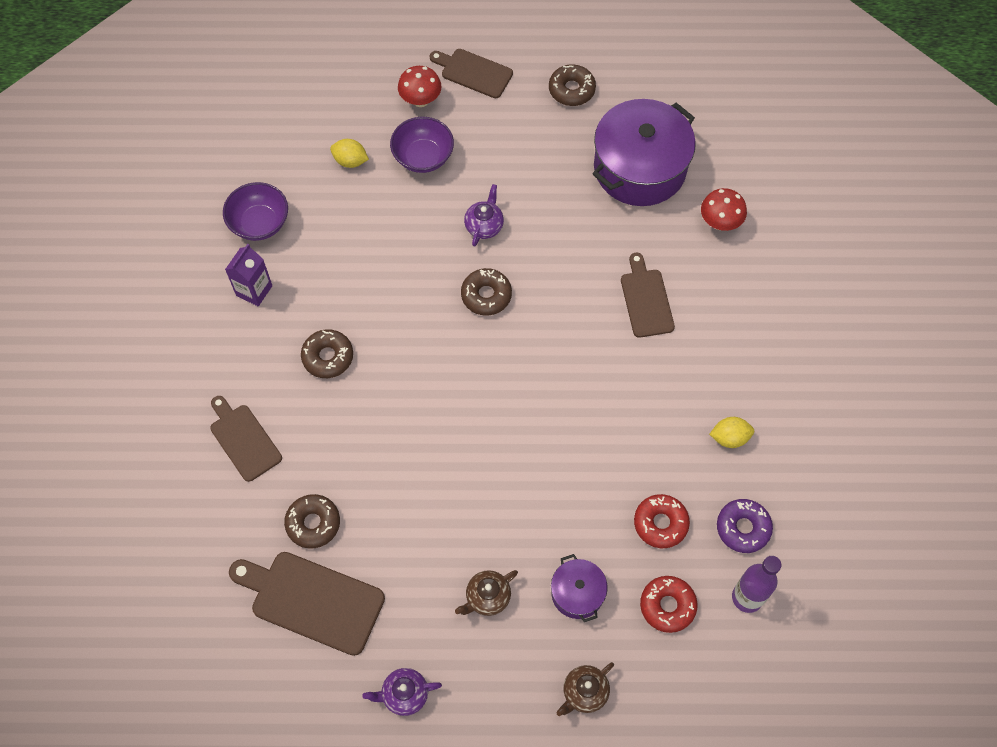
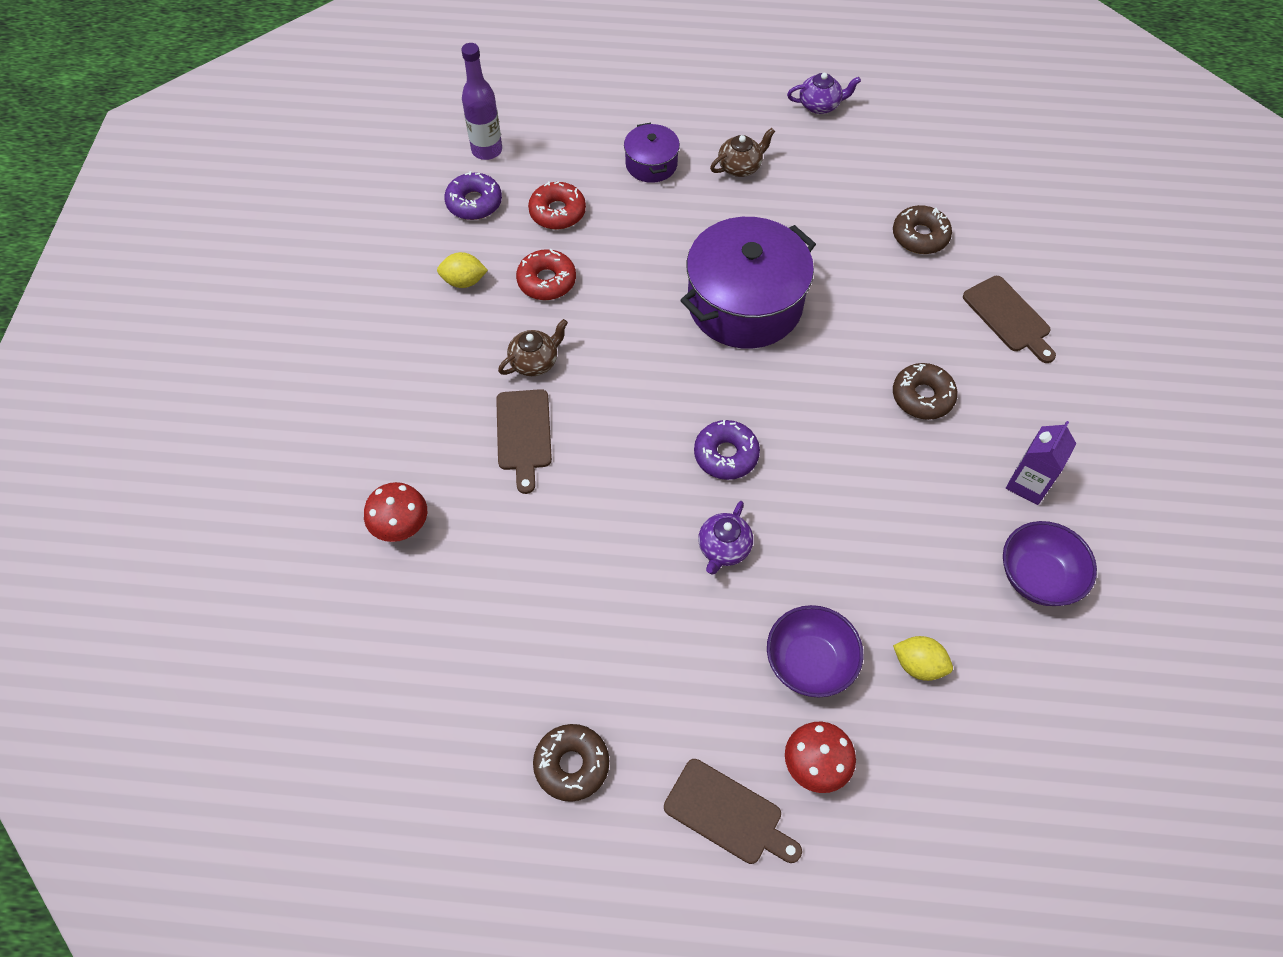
camera: 175 degrees left, 5 degrees down
brown cutting board [229,552,385,656] -> none
brown donut [461,268,512,316] -> purple donut [694,420,760,480]
brown teapot [556,662,614,716] -> brown teapot moved to [498,319,568,376]
purple pot [593,99,696,206] -> purple pot moved to [680,217,816,348]
red donut [640,576,697,633] -> red donut moved to [516,249,576,300]

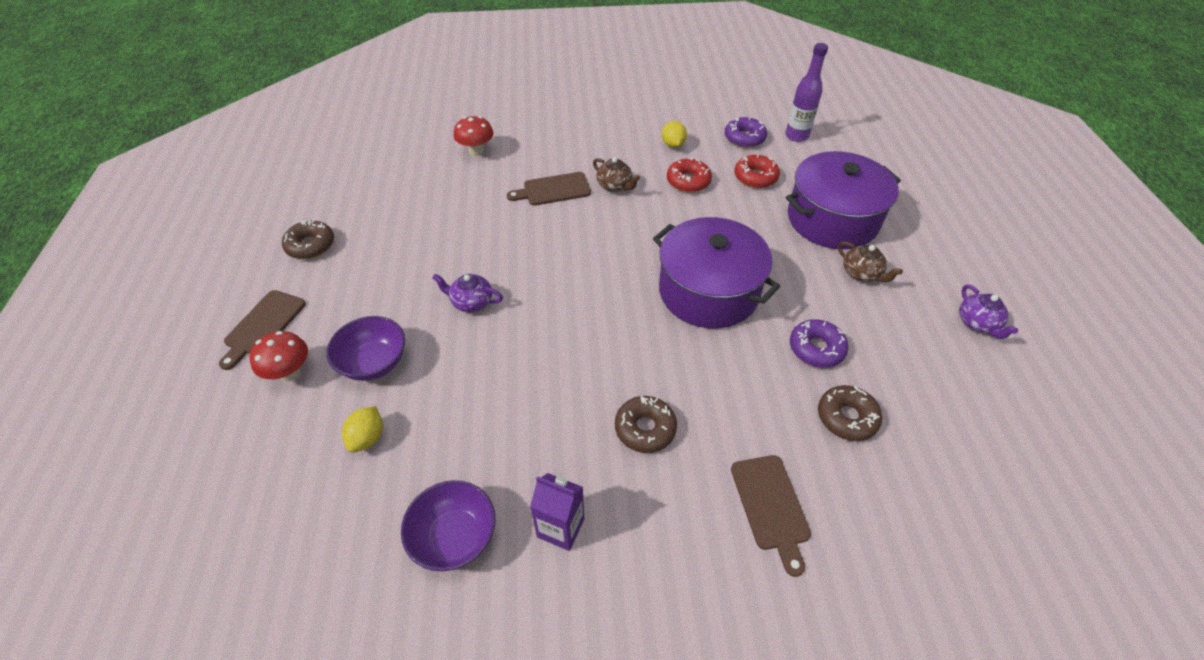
camera: 80 degrees right, 10 degrees down
purple pot [624,123,680,183] -> purple pot [786,151,901,249], size x2.04
purple donut [694,420,760,480] -> purple donut moved to [790,319,848,368]
brown cutting board [963,276,1056,363] -> brown cutting board turned 60 degrees counterclockwise [731,455,811,577]

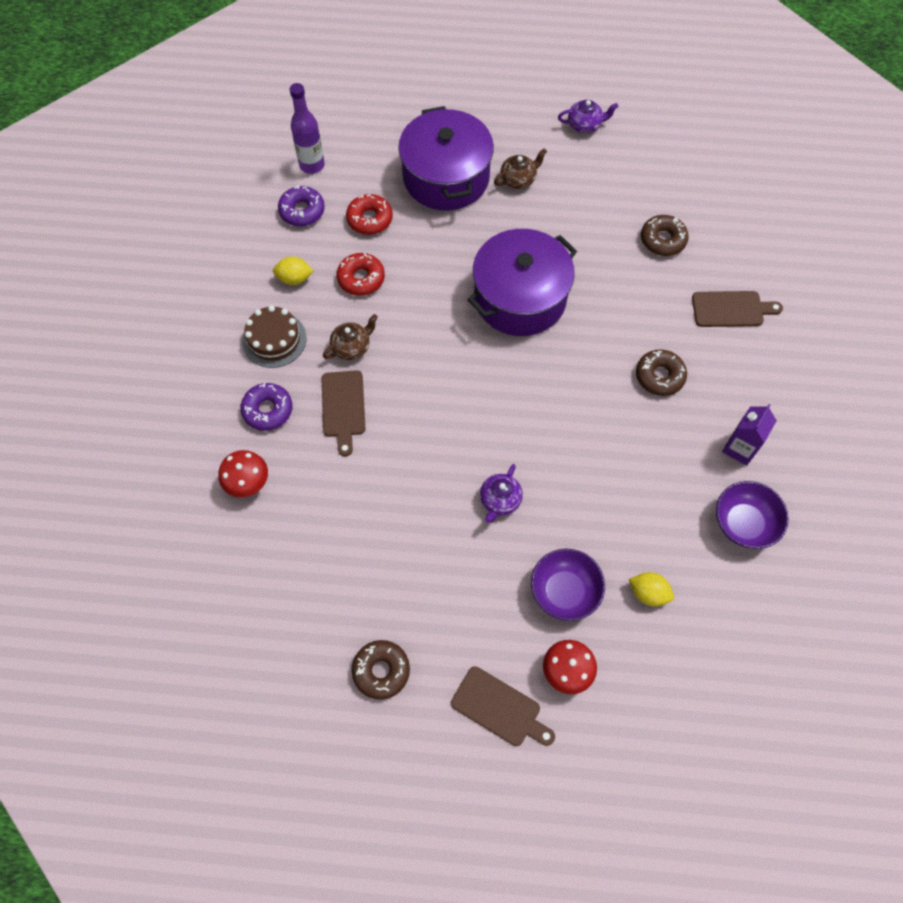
camera: 80 degrees left, 15 degrees up
purple donut [790,319,848,368] -> purple donut moved to [241,383,292,431]
none -> brown cake [242,305,306,368]

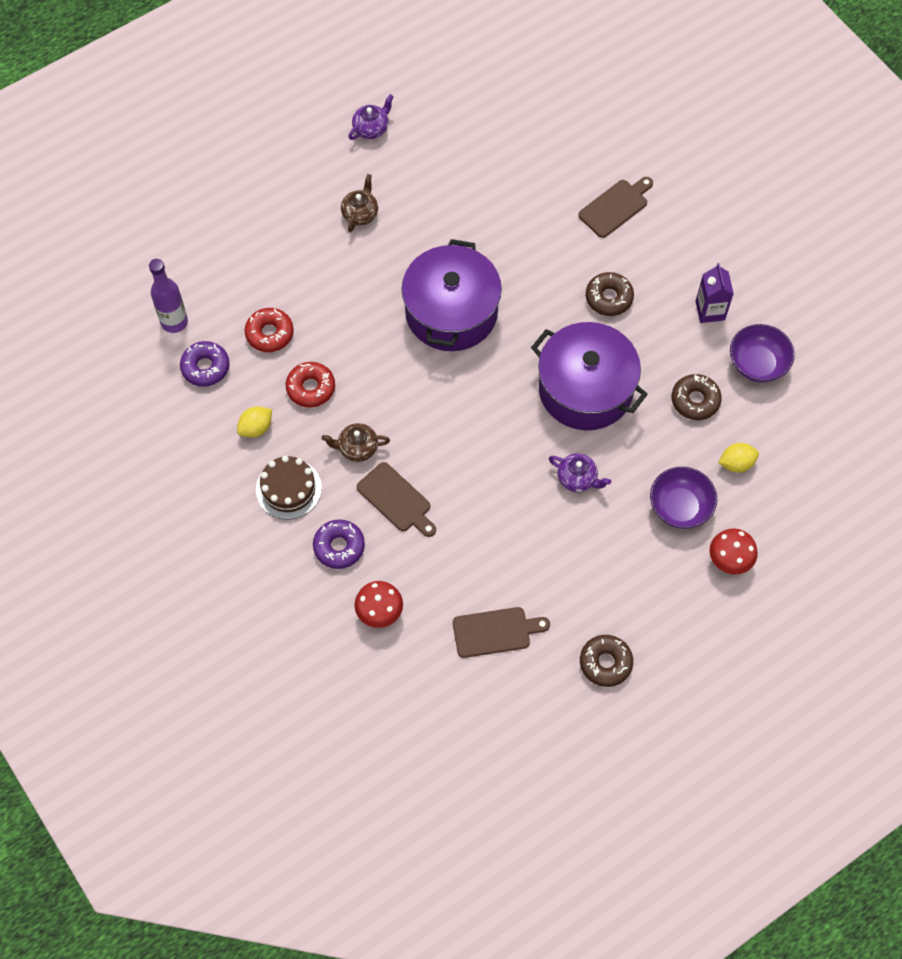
camera: 40 degrees left, 0 degrees up
brown teapot [323,314,378,360] -> brown teapot turned 105 degrees counterclockwise [322,423,390,462]
purple pot [398,106,494,211] -> purple pot moved to [531,322,648,430]
brown cutting board [451,666,555,746] -> brown cutting board moved to [453,607,550,658]
purple teapot [480,464,523,523] -> purple teapot turned 45 degrees counterclockwise [549,453,611,492]
brown donut [641,215,689,256] -> brown donut moved to [672,374,722,420]

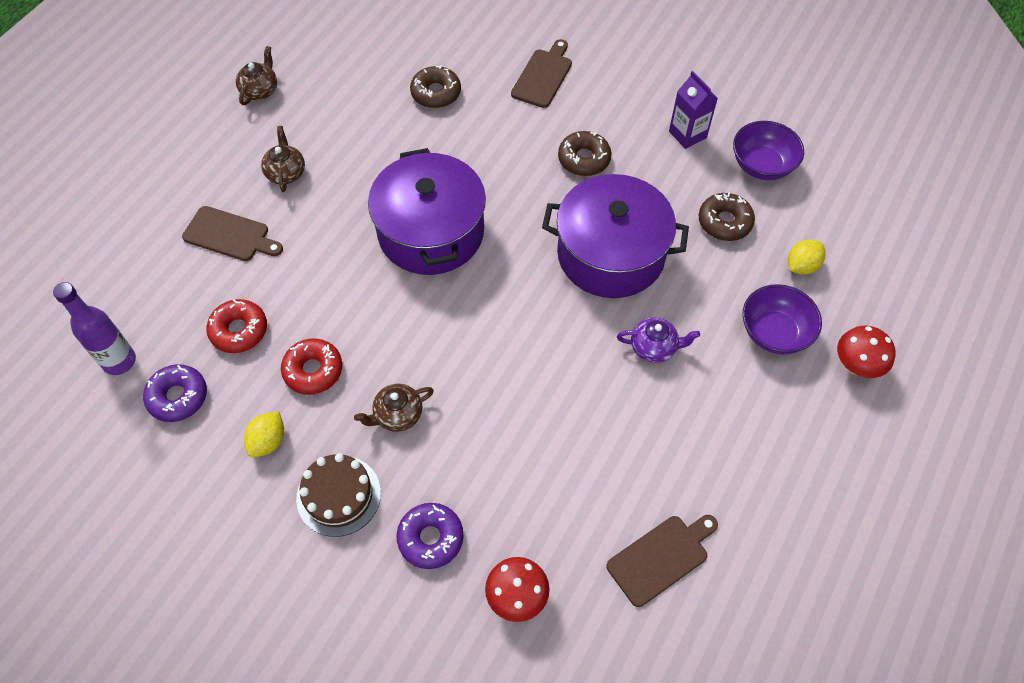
camera: 25 degrees left, 5 degrees down
purple teapot [348,94,394,140] -> brown teapot [236,46,277,105]
brown cutting board [357,462,436,537] -> brown cutting board moved to [182,206,283,261]
brown donut [580,635,633,687] -> brown donut moved to [410,65,461,108]

